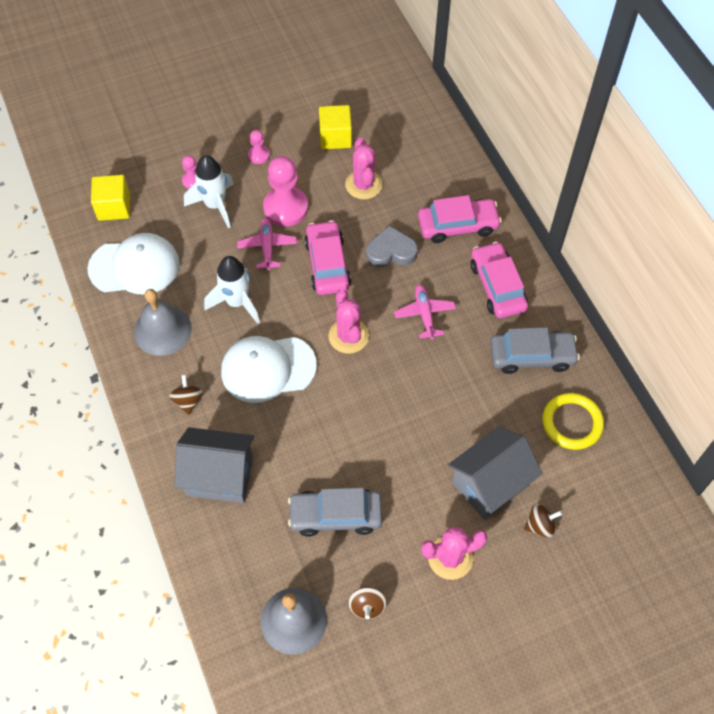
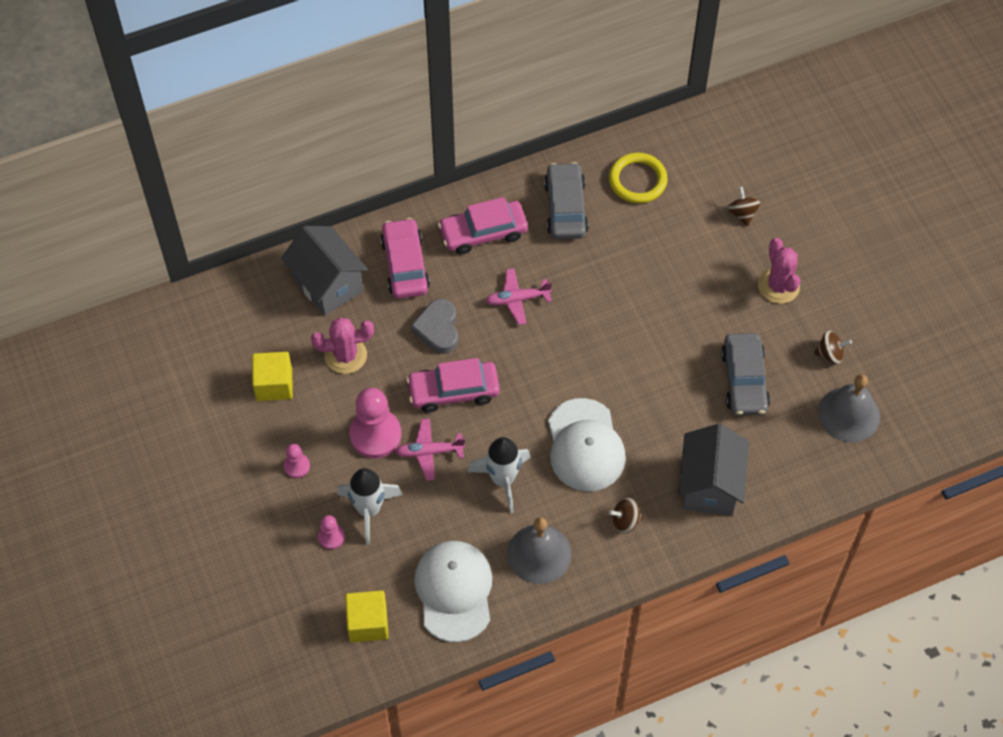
camera: 90 degrees left, 0 degrees up
pink cactus [328,290,369,354] -> none
grey house [448,426,542,520] -> grey house moved to [281,226,368,316]

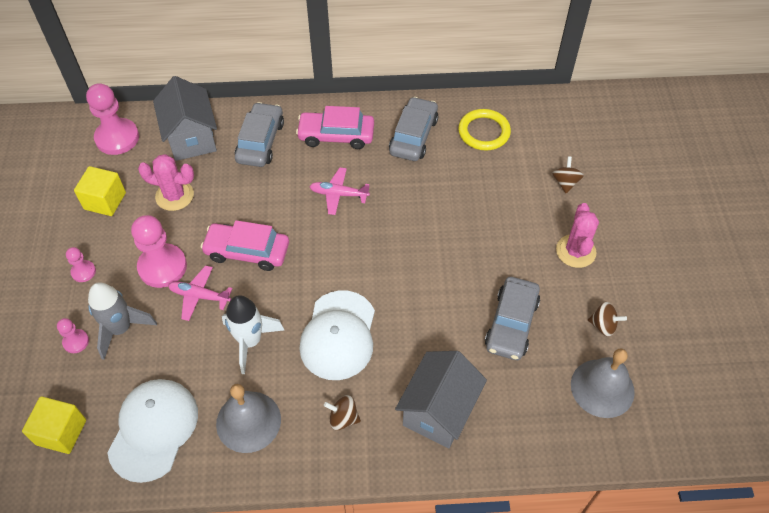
camera: 20 degrees right, 5 degrees down
white rocket [337,468,403,545] -> grey rocket [88,282,157,360]
pink car [380,218,430,299] -> grey car [235,102,284,167]
grey heart [411,299,458,354] -> none
none -> pink pawn [86,83,139,155]

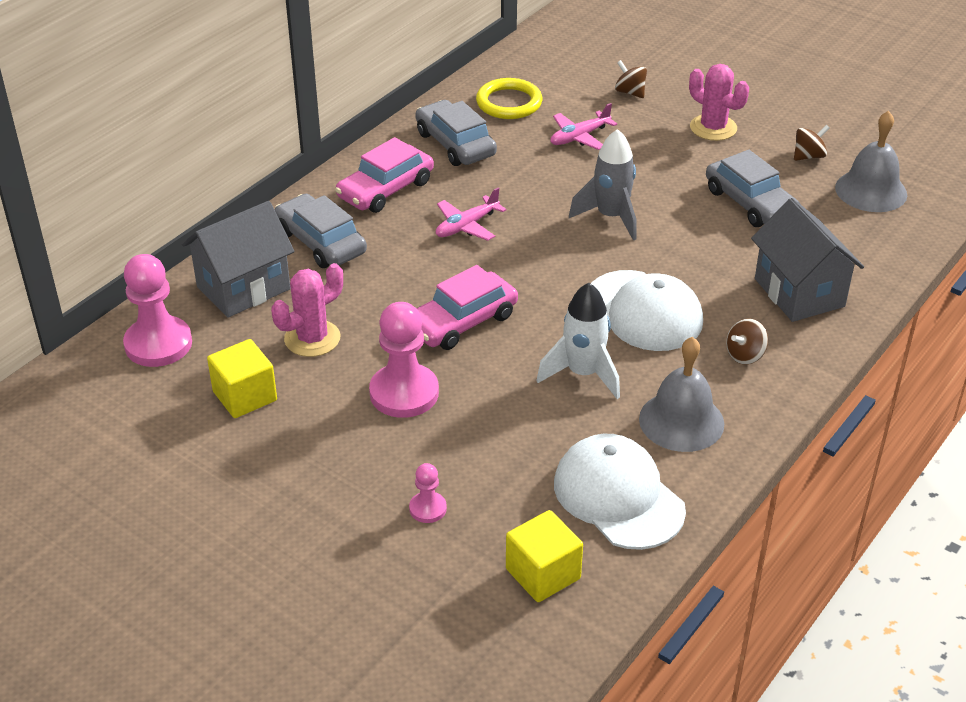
camera: 50 degrees left, 15 degrees down
pink pawn [66,247,96,282] -> none
grey rocket [88,282,157,360] -> grey rocket moved to [569,129,636,241]
grey house [153,76,217,161] -> grey house turned 60 degrees counterclockwise [182,201,295,318]
pink plane [168,265,233,321] -> pink plane moved to [550,103,617,150]

